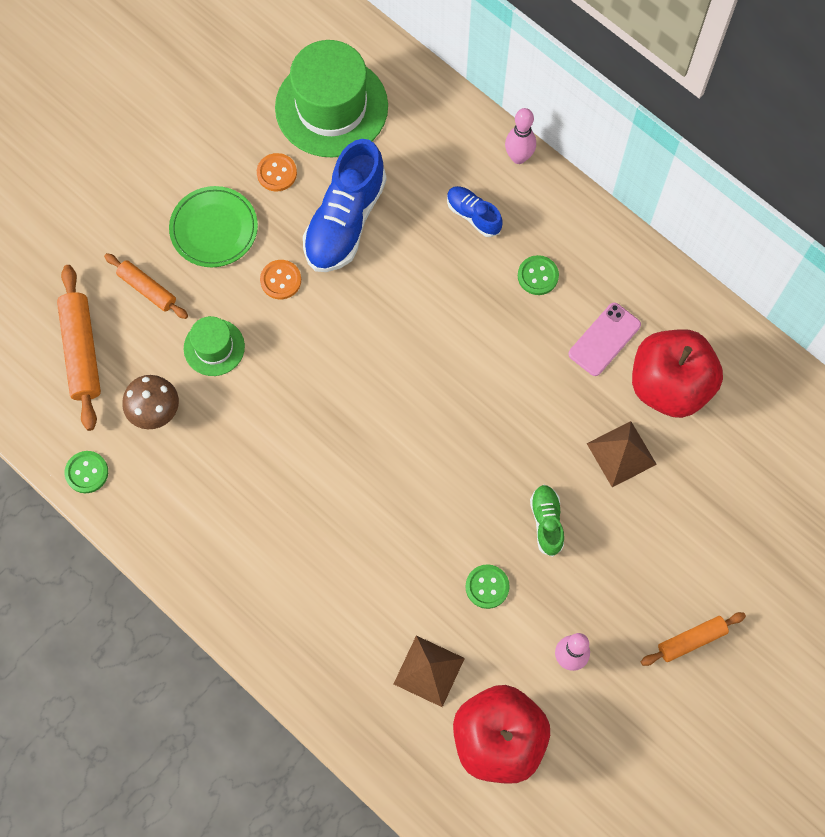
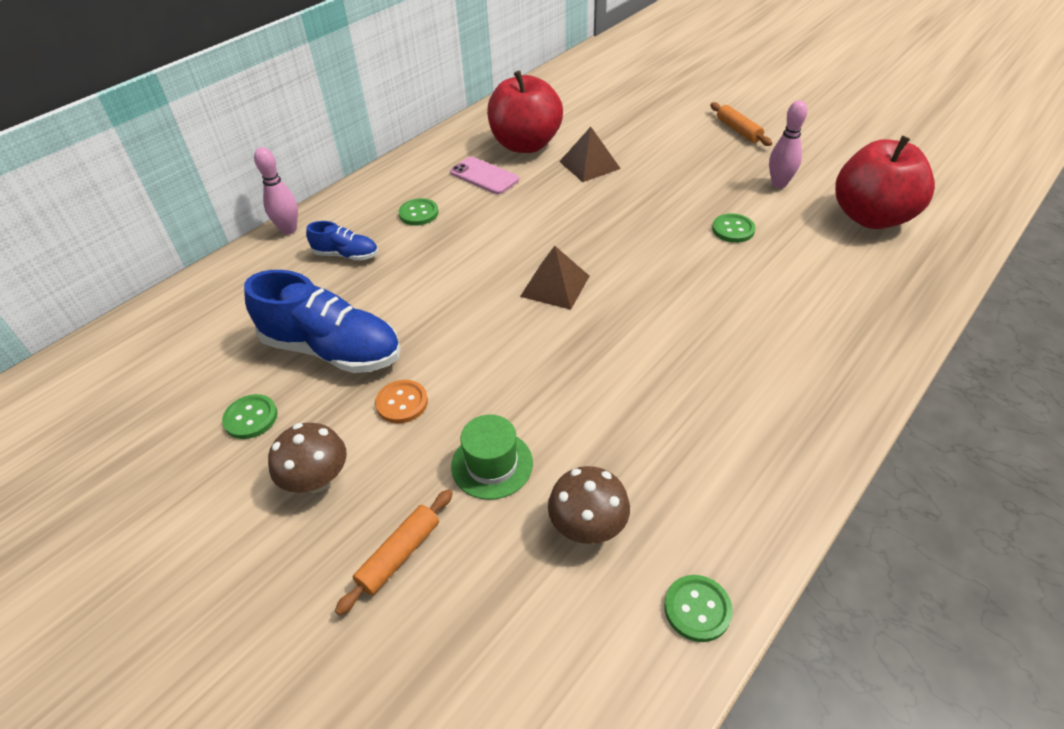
camera: 90 degrees left, 25 degrees down
orange rolling pin [57,265,101,431] -> none
green plate [169,186,258,267] -> brown mushroom [268,423,347,493]
orange button [257,153,297,192] -> green button [222,394,278,439]
green hat [275,40,388,158] -> none
brown pyramid [394,636,465,707] -> brown pyramid moved to [520,246,589,310]
blue shoe [447,186,503,237] -> blue shoe turned 120 degrees counterclockwise [306,221,378,261]
green shoe [530,485,564,557] -> none

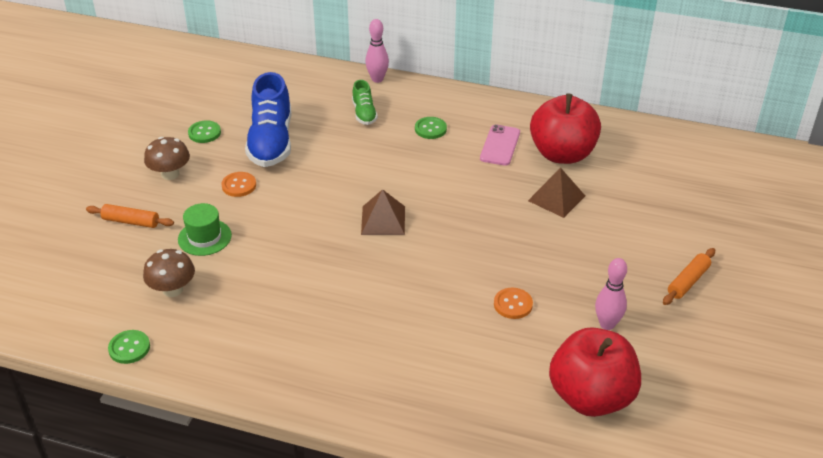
camera: 65 degrees right, 5 degrees down
blue shoe [306,221,378,261] -> green shoe [352,80,378,125]
green button [712,213,756,243] -> orange button [494,288,533,319]

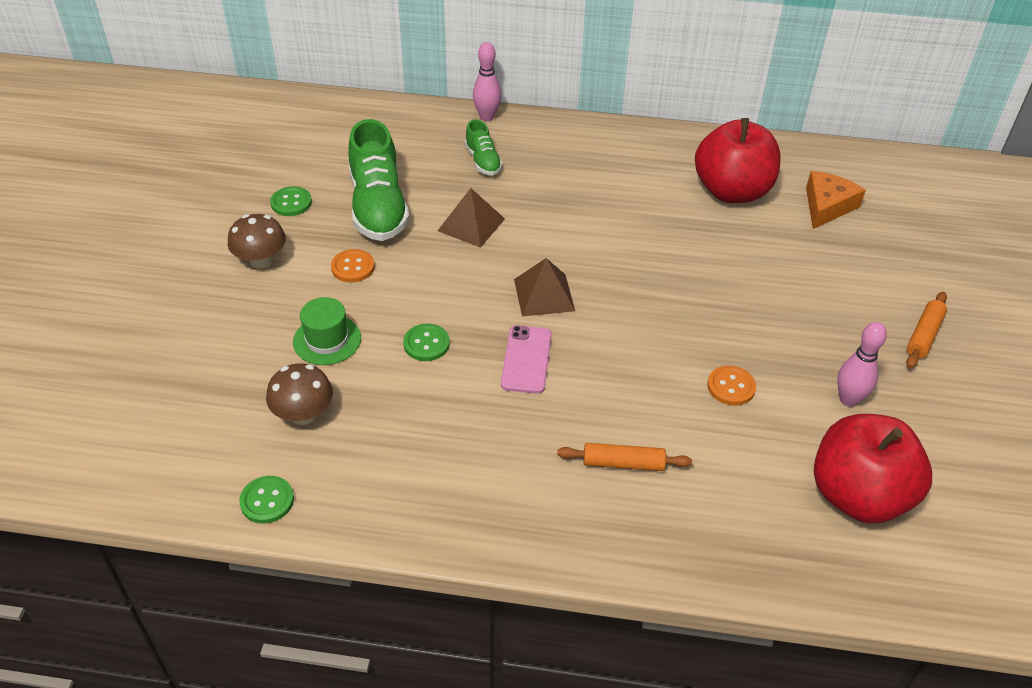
camera: 10 degrees left, 5 degrees up
orange rolling pin [86,204,174,228] -> orange rolling pin moved to [557,443,692,471]
blue shoe [245,72,291,167] -> green shoe [349,119,409,241]
green button [415,117,447,139] -> green button moved to [403,324,450,361]
pink phone [480,124,520,166] -> pink phone moved to [501,325,552,394]
brown pyramid [528,168,585,218] -> brown pyramid moved to [438,188,505,248]
none -> orange cheese [806,171,866,229]

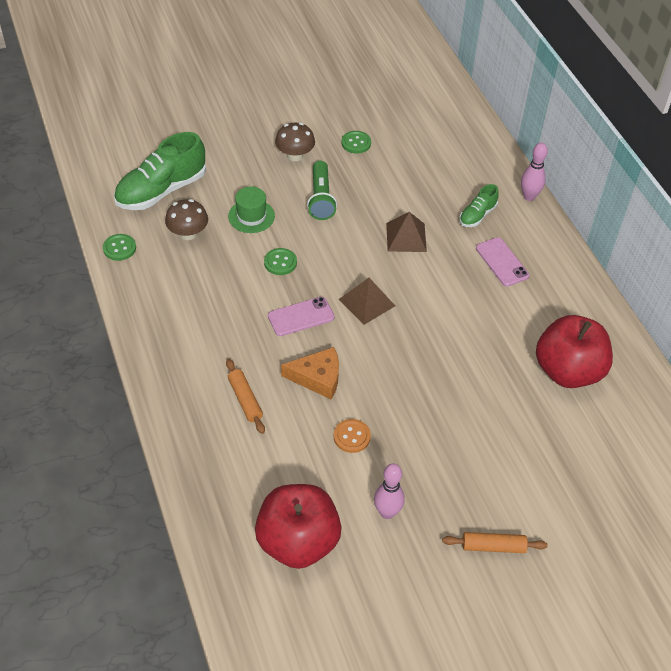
camera: 60 degrees right, 5 degrees up
orange button [331,249,375,282] -> green flashlight [307,161,337,220]
green shoe [349,119,409,241] -> green shoe moved to [114,132,206,210]
orange cheese [806,171,866,229] -> orange cheese moved to [281,347,339,400]
none -> pink phone [476,237,529,286]

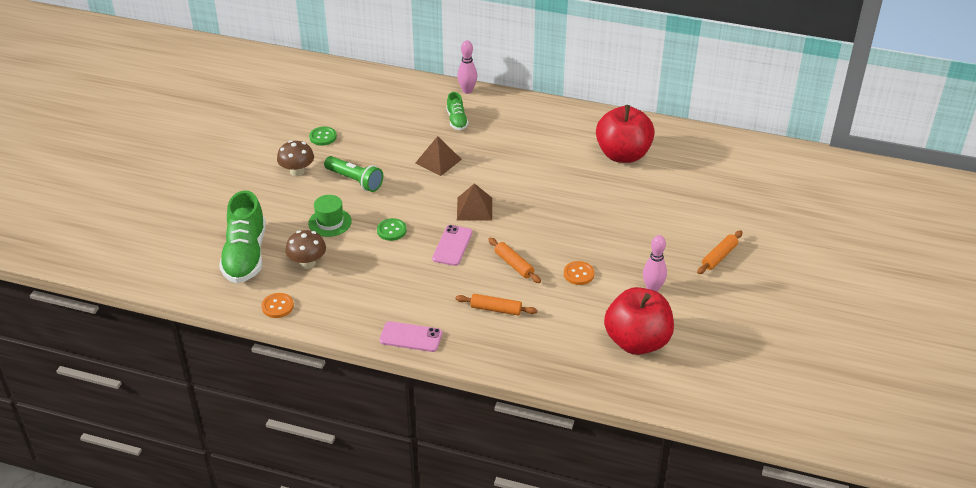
camera: 50 degrees left, 10 degrees down
green button [103,234,136,261] -> orange button [262,293,294,318]
orange cheese [281,347,339,400] -> orange rolling pin [488,238,541,283]
pink phone [476,237,529,286] -> pink phone moved to [379,321,442,352]

